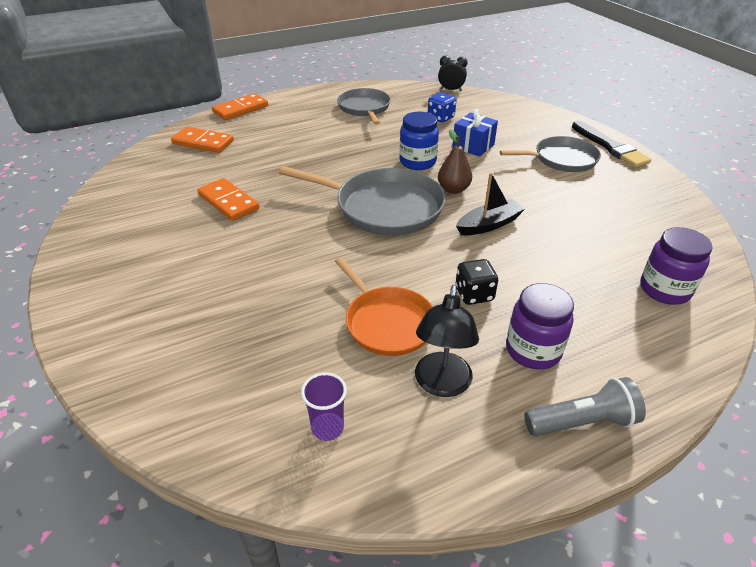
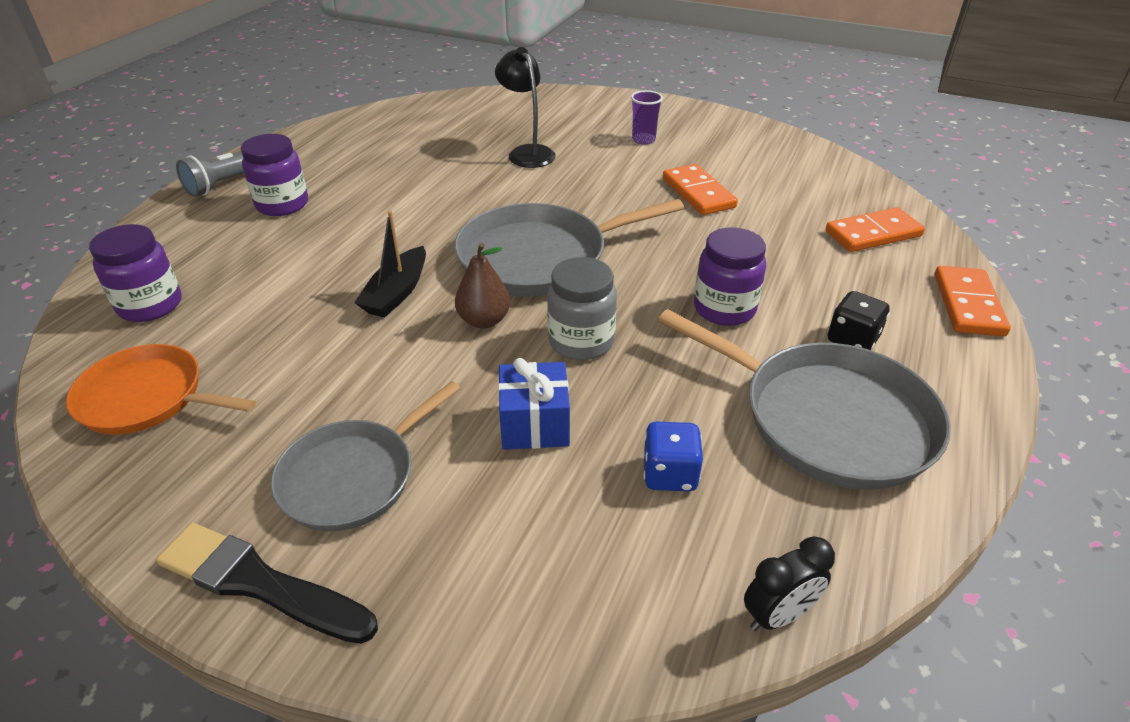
camera: 140 degrees right, 0 degrees up
orange domino [197,178,259,221] -> orange domino turned 60 degrees clockwise [663,164,738,215]
purple cup [301,372,347,441] -> purple cup moved to [631,90,663,145]
orange pan [335,257,433,356] -> orange pan moved to [66,344,256,435]
grey pan [337,88,391,125] -> grey pan [658,309,951,490], size x1.51
blue jar [399,112,439,170] -> grey jar [547,257,617,360]
black lamp [415,285,479,397] -> black lamp moved to [495,47,556,168]
black dice [455,259,498,305] -> black dice moved to [828,291,890,350]
none -> purple jar [694,227,766,326]

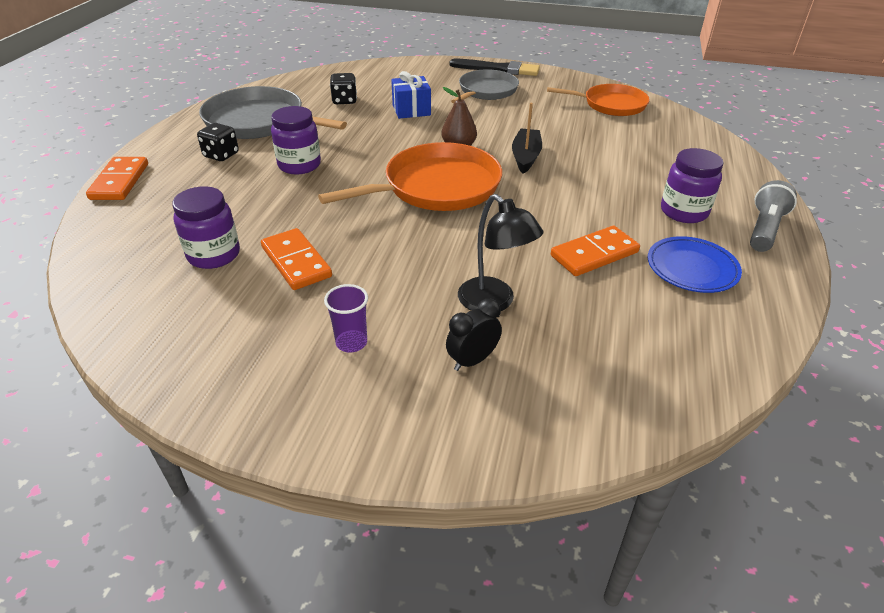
camera: 170 degrees right, 0 degrees up
purple jar [89,224,182,322] -> purple jar moved to [172,186,240,269]
grey pan [454,199,684,297] -> orange pan [318,142,502,211]
grey jar [547,257,617,360] -> none
blue dice [643,422,703,491] -> black dice [330,73,357,104]
black clock [744,536,835,631] -> black clock moved to [446,299,502,371]
orange domino [825,207,925,252] -> orange domino moved to [551,226,640,276]
none -> blue plate [648,236,742,293]

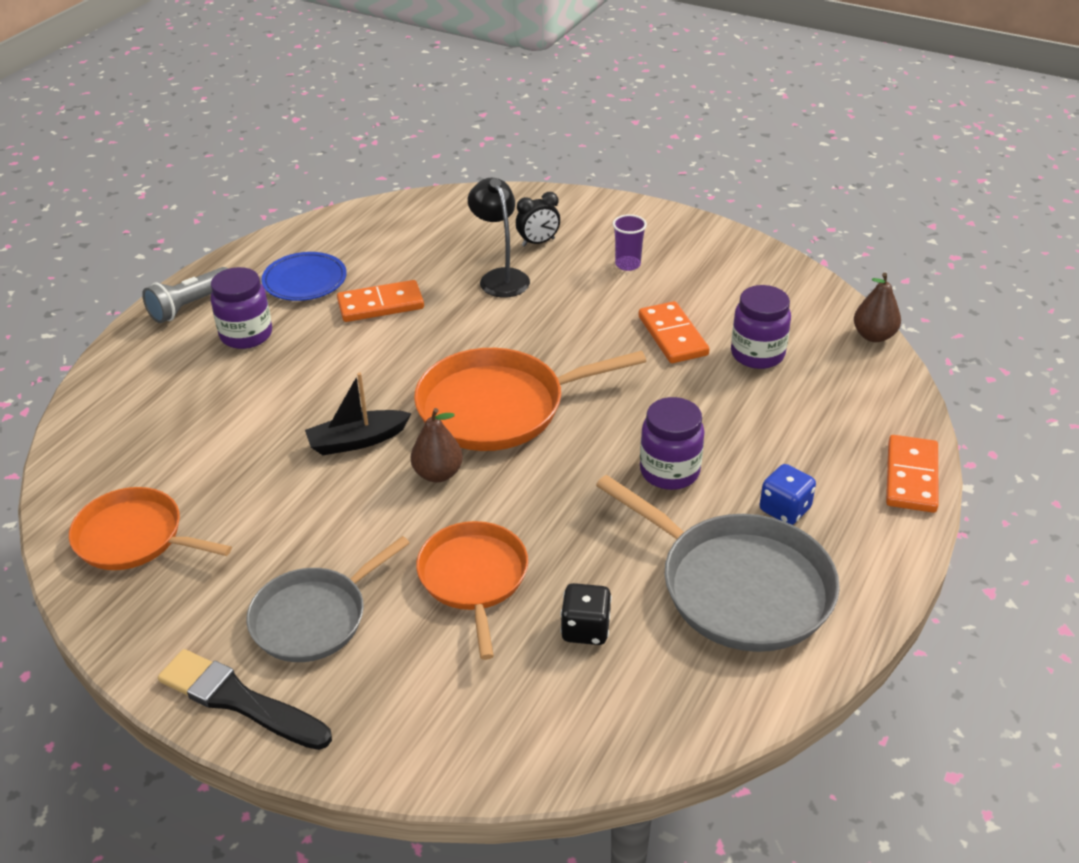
camera: 165 degrees left, 0 degrees up
black dice [197,123,239,161] -> blue dice [760,464,816,525]
blue gift [391,71,431,119] -> orange pan [416,521,528,660]
black boat [512,103,542,174] -> black boat turned 45 degrees clockwise [305,372,411,455]
none -> brown pear [854,273,901,342]

